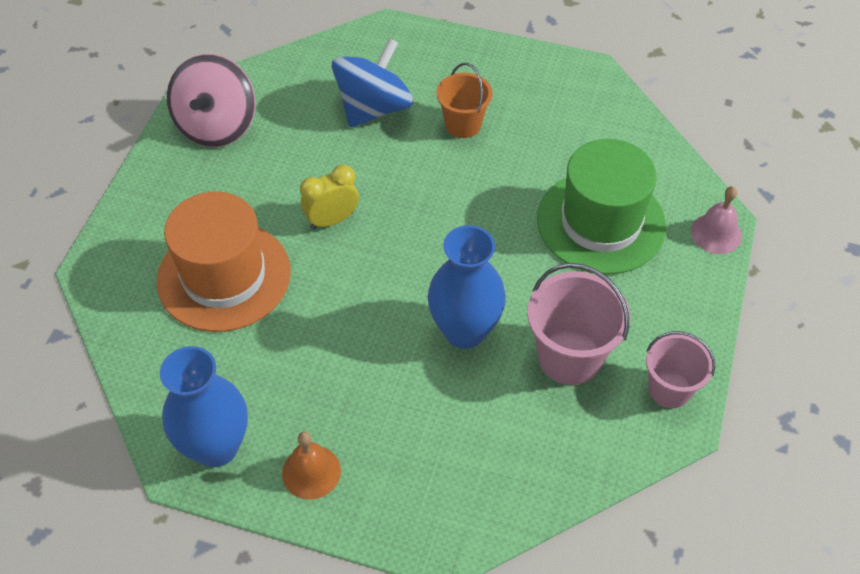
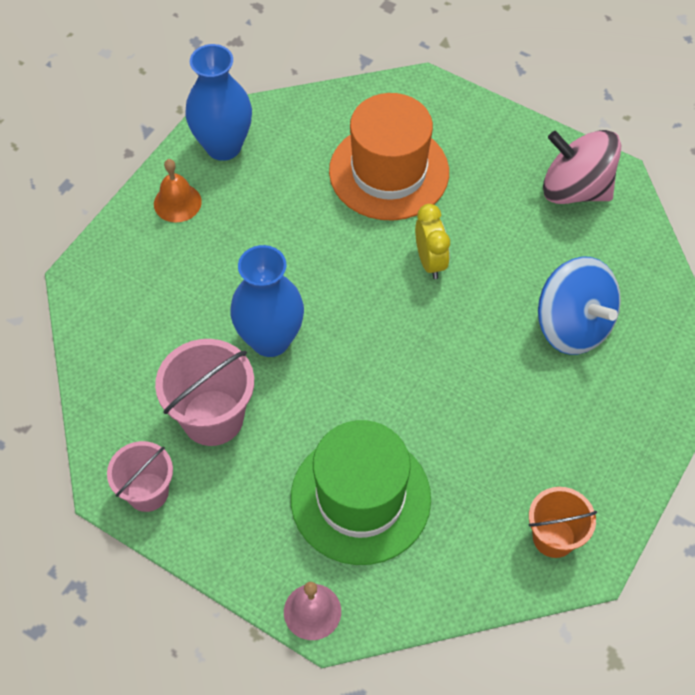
camera: 105 degrees right, 5 degrees up
orange bucket [437,63,492,138] -> orange bucket moved to [529,487,597,558]

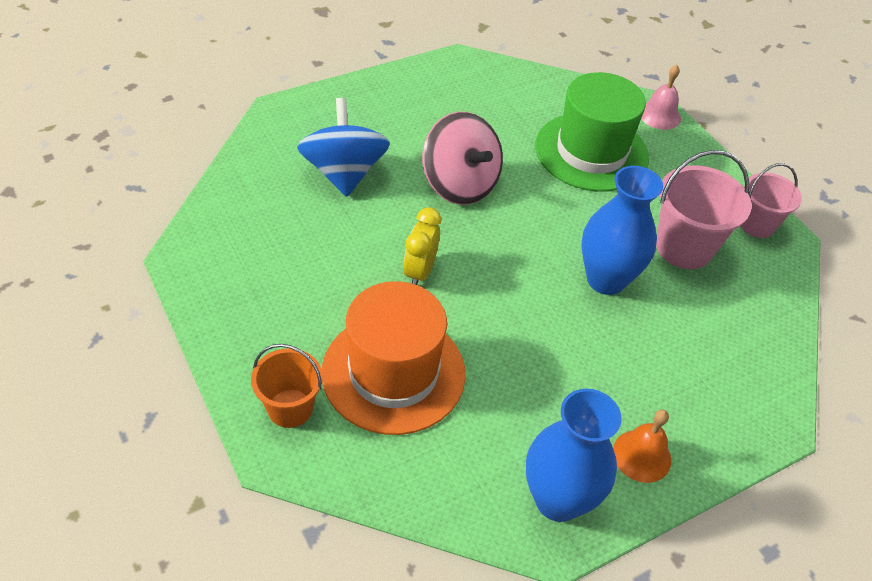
camera: 155 degrees left, 10 degrees down
orange bucket [529,487,597,558] -> orange bucket moved to [251,344,323,428]
pink spinning top [543,130,622,204] -> pink spinning top moved to [422,112,503,205]

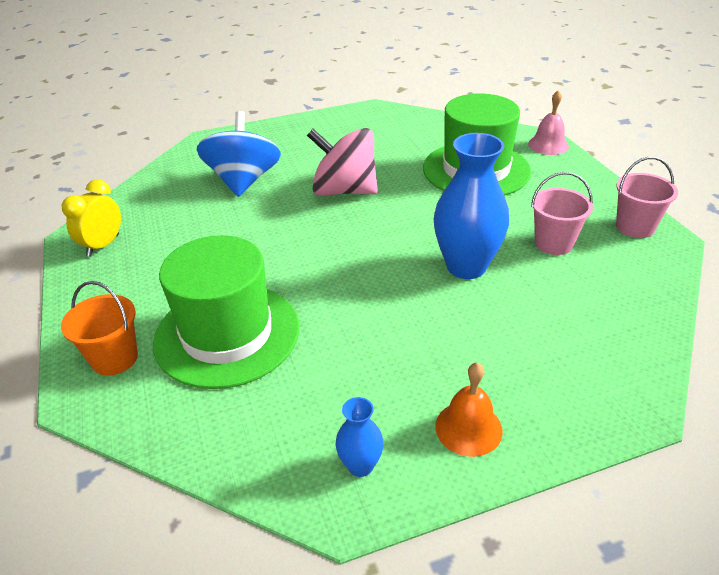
camera: 15 degrees right, 10 degrees down
orange hat [322,281,466,435] -> green hat [153,235,299,389]
yellow clock [403,207,441,285] -> yellow clock moved to [62,179,121,257]
pink spinning top [422,112,503,205] -> pink spinning top turned 135 degrees clockwise [307,128,378,196]
blue vase [526,389,622,522] -> blue vase [336,397,384,477], size x0.48
pink bucket [656,150,752,269] -> pink bucket [531,172,593,255], size x0.65

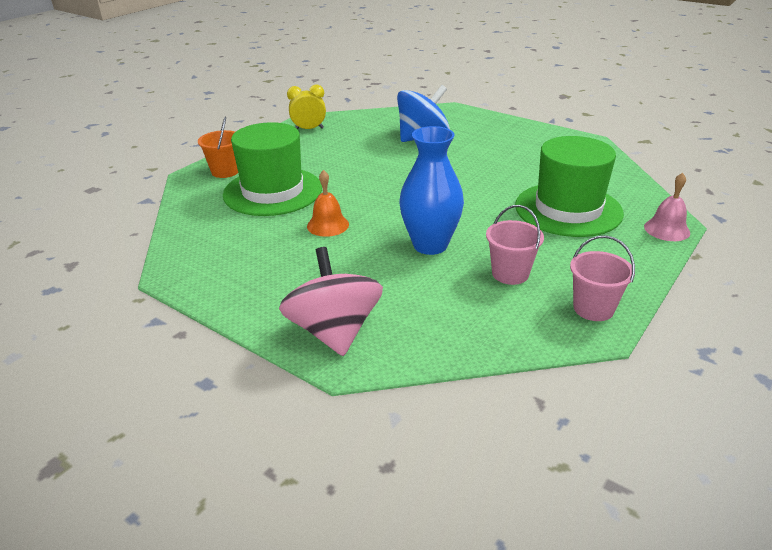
camera: 55 degrees right, 5 degrees down
pink spinning top [307,128,378,196] -> pink spinning top moved to [279,247,383,356]
blue vase [336,397,384,477] -> none
orange bell [435,362,503,457] -> orange bell moved to [307,170,349,237]

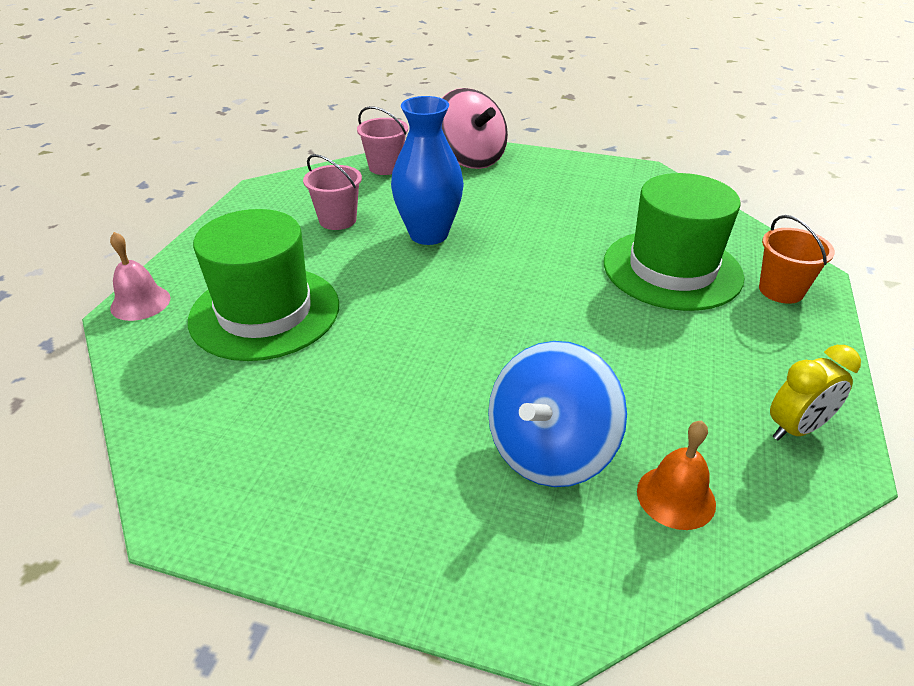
camera: 160 degrees right, 5 degrees up
orange bell [307,170,349,237] -> orange bell moved to [637,420,716,530]
pink bucket [570,235,635,321] -> pink bucket moved to [357,106,408,175]

